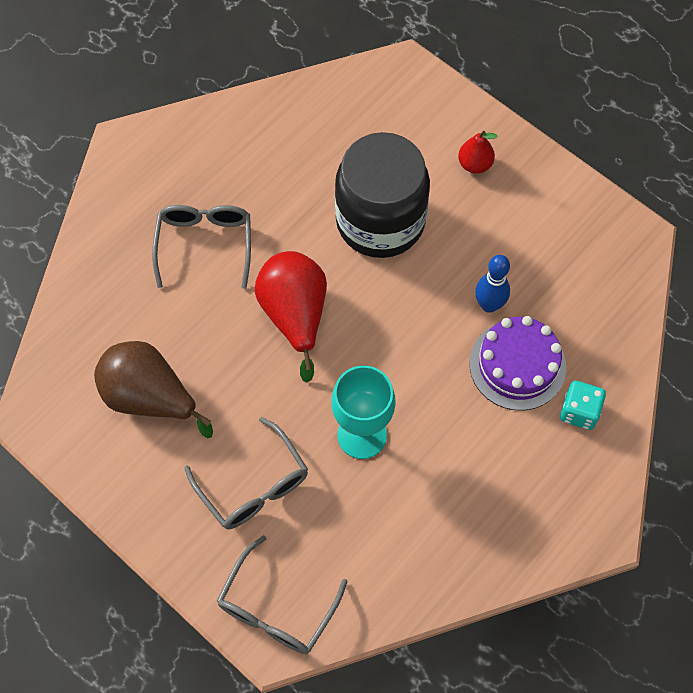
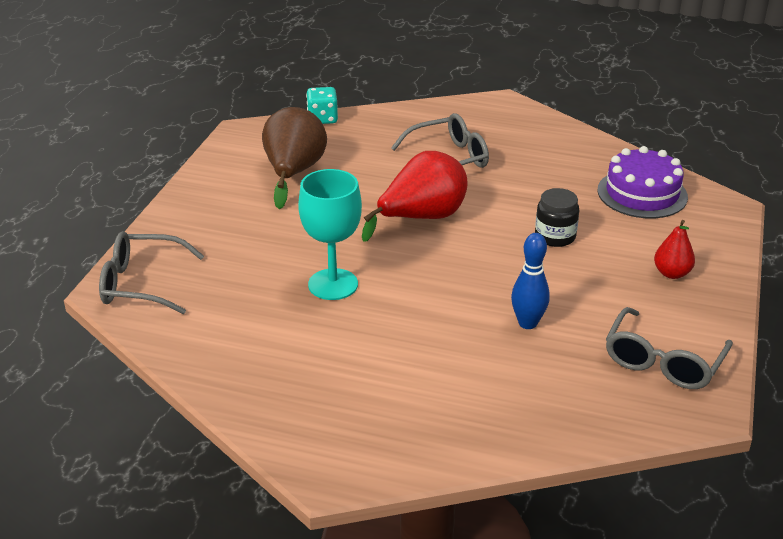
camera: 65 degrees right, 30 degrees down
grey glasses [184,417,308,529] -> grey glasses moved to [606,307,733,389]
black jar [335,132,430,258] -> black jar [535,188,579,247], size x0.45
purple cake [469,316,566,411] -> purple cake moved to [597,146,688,218]
turquoise dice [560,381,606,430] -> turquoise dice moved to [306,87,338,124]

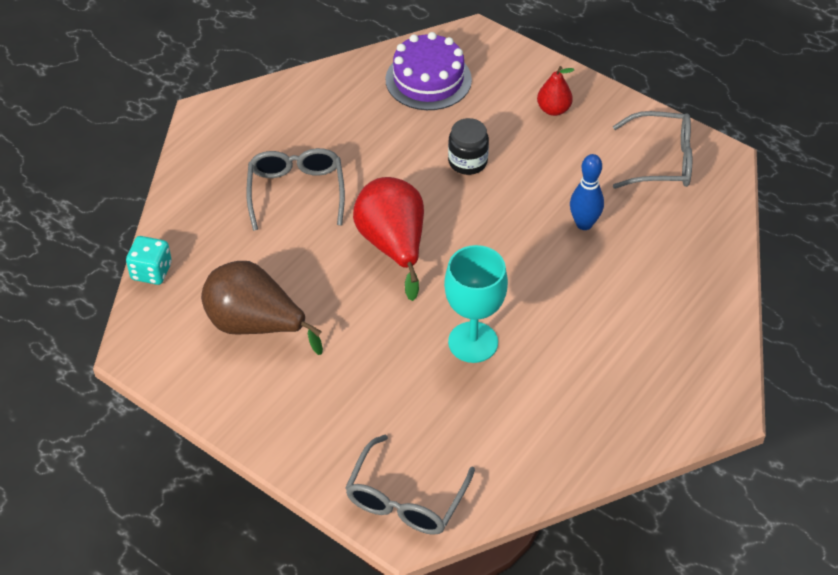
camera: 70 degrees left, 15 degrees up
grey glasses [606,307,733,389] -> grey glasses turned 45 degrees counterclockwise [613,111,692,189]

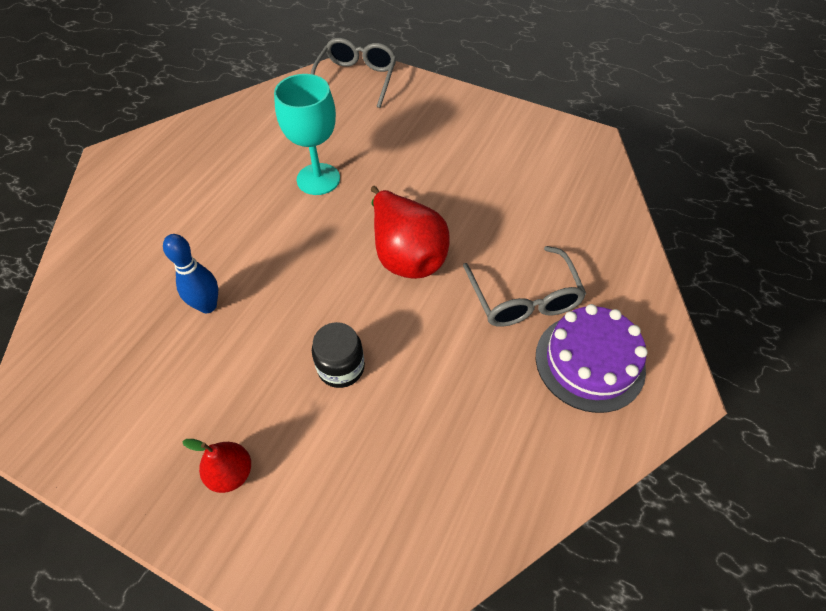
camera: 170 degrees right, 5 degrees up
turquoise dice [126,236,172,285] -> none
brown pear [201,261,323,355] -> none
purple cake [385,32,472,110] -> purple cake moved to [536,304,648,413]
grey glasses [613,111,692,189] -> none

